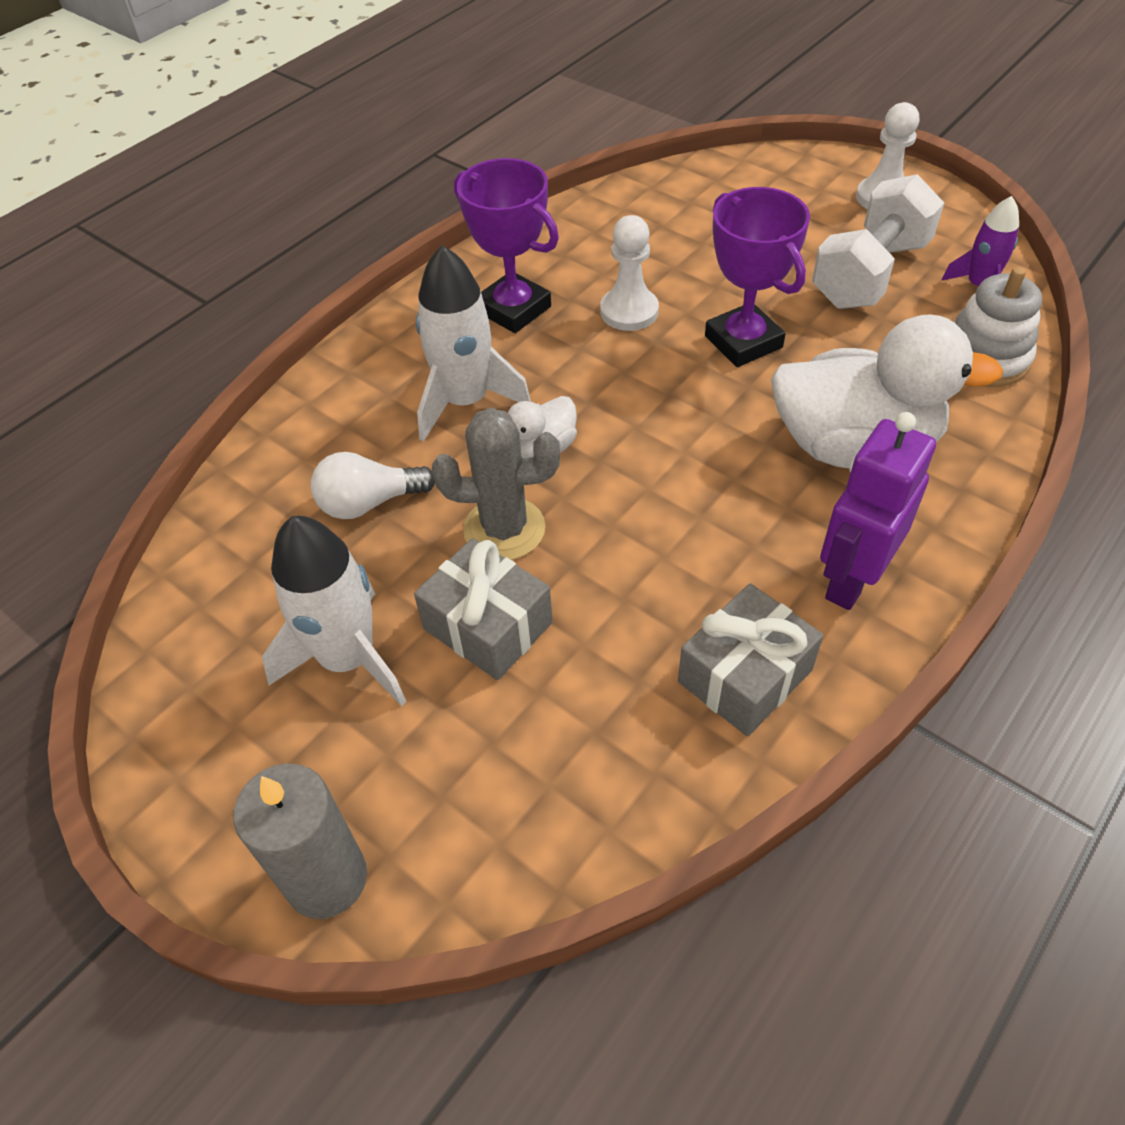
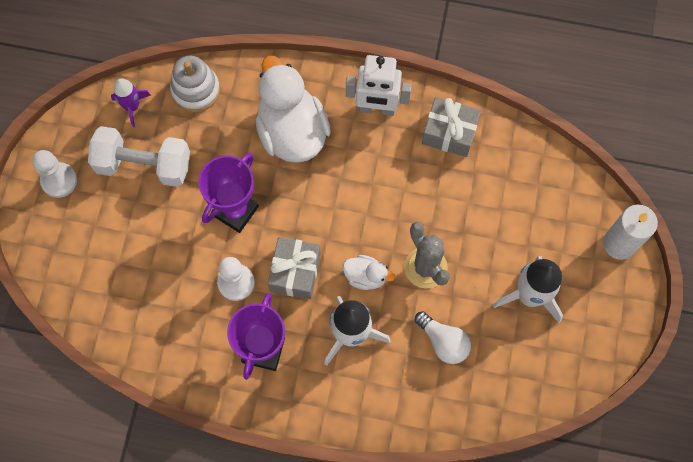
camera: 120 degrees left, 20 degrees up
grey candle [233,764,367,919] -> white candle [603,205,658,260]
grey gift [414,538,553,680] -> grey gift moved to [268,237,321,299]
purple robot [820,412,936,610] -> white robot [346,55,412,116]

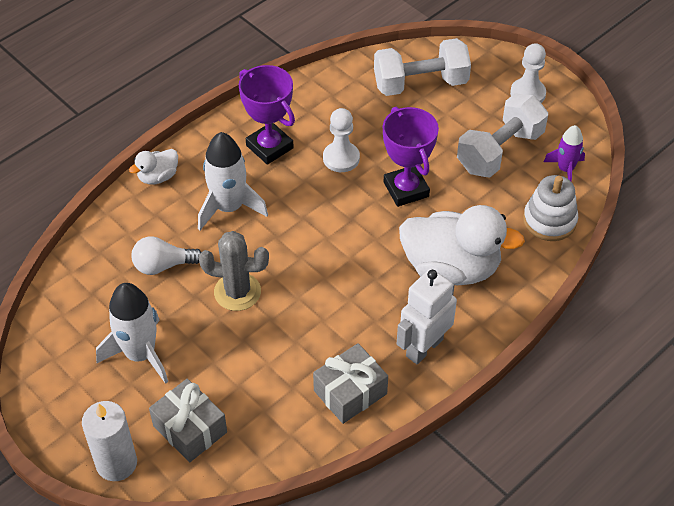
camera: 125 degrees right, 20 degrees down
grey gift [268,237,321,299] -> grey gift moved to [149,379,227,462]
white duck [343,255,395,290] -> white duck moved to [129,149,178,185]
none -> white dumbbell [374,38,471,96]

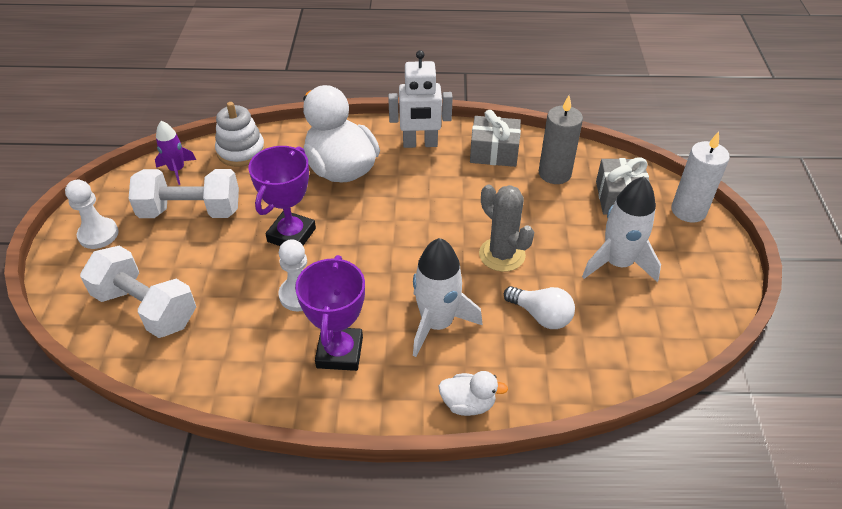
camera: 135 degrees left, 5 degrees down
none -> grey candle [539,95,583,184]

